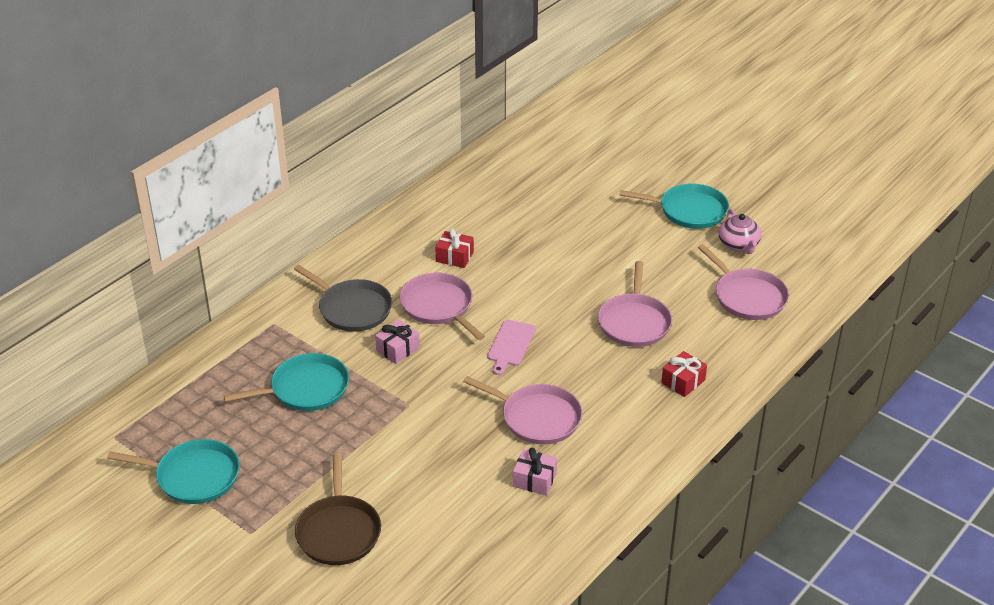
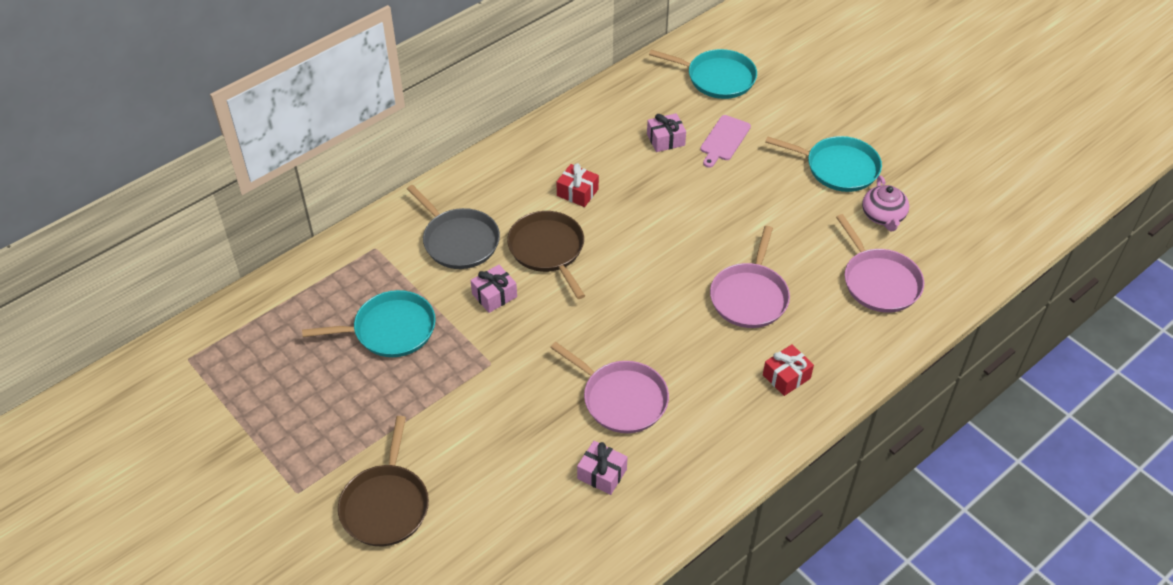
camera: 10 degrees right, 10 degrees up
turquoise pan [107,439,240,504] -> turquoise pan moved to [649,49,757,99]
pink pan [399,273,485,340] -> brown pan [507,211,585,299]
pink cutting board [487,320,536,375] -> pink cutting board moved to [700,115,751,168]
none -> pink gift [647,113,686,152]

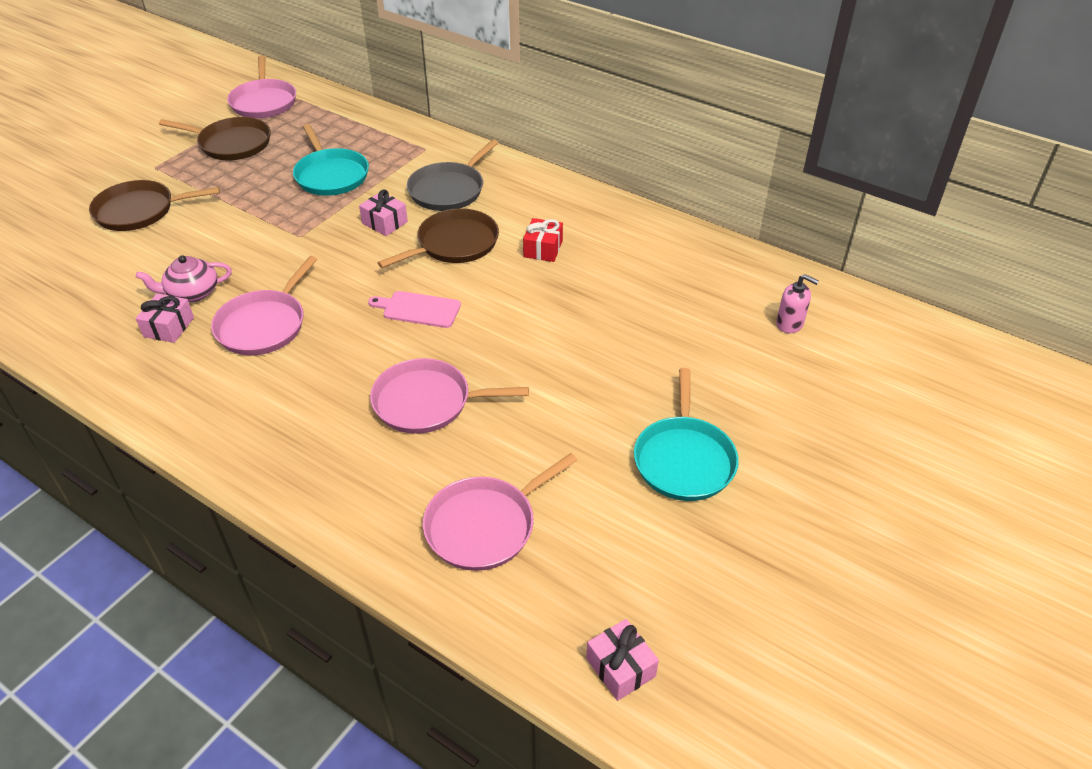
camera: 75 degrees right, 5 degrees down
pink gift [647,113,686,152] -> pink gift moved to [586,619,659,701]
turquoise pan [649,49,757,99] -> pink soap dispenser [776,274,819,334]
pink cutting board [700,115,751,168] -> pink cutting board moved to [368,291,461,328]
red gift [763,344,814,396] -> none
pink teapot [862,176,909,231] -> pink teapot moved to [136,255,232,302]
none -> brown pan [159,117,271,160]
none -> pink pan [227,55,296,118]

